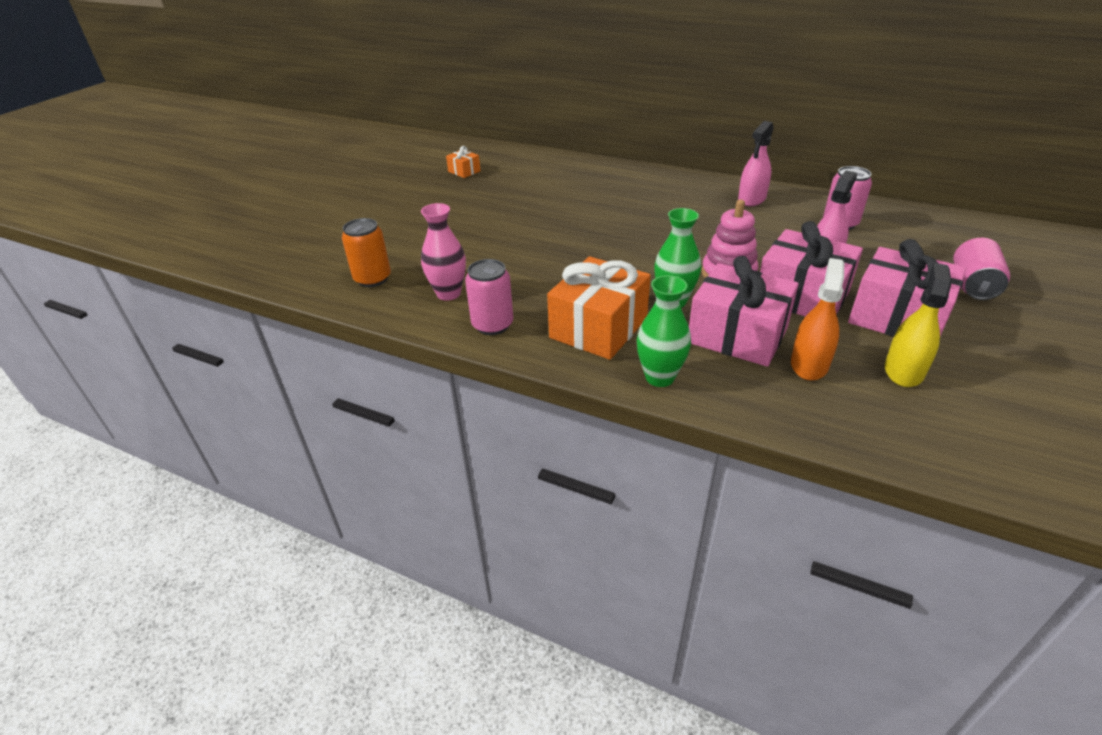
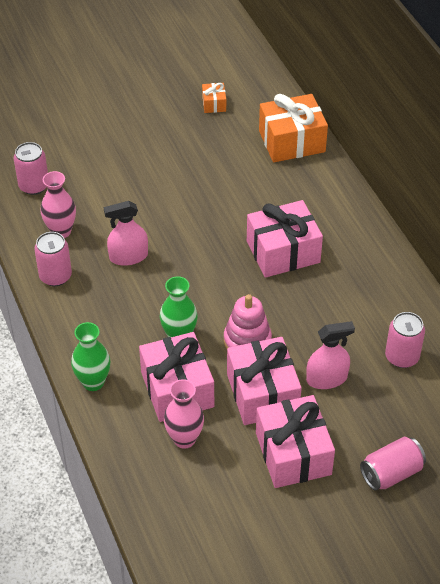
camera: 40 degrees right, 10 degrees up
orange can [342,218,391,287] -> pink can [14,142,48,195]
orange gift [547,256,651,360] -> orange gift moved to [259,94,328,162]
pink spray bottle [738,121,774,206] -> pink spray bottle moved to [104,201,148,266]
orange spray bottle [791,258,844,381] -> pink vase [164,379,204,449]
yellow spray bottle [885,263,952,387] -> none
none -> pink gift [247,200,323,278]

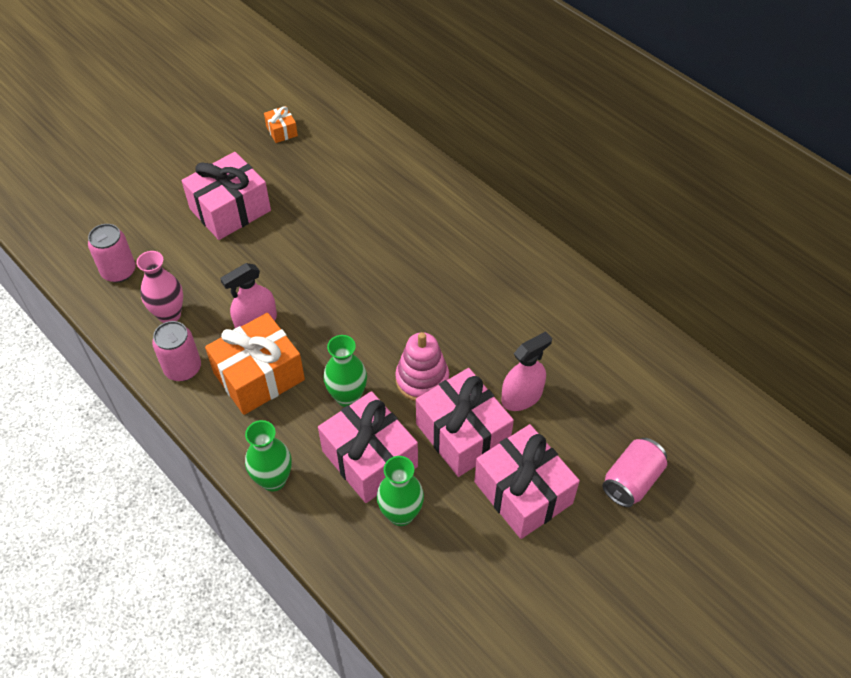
camera: 20 degrees left, 5 degrees up
pink vase [164,379,204,449] -> green vase [377,456,424,526]
pink gift [247,200,323,278] -> pink gift moved to [182,152,271,240]
orange gift [259,94,328,162] -> orange gift moved to [205,313,305,415]
pink can [385,312,425,368] -> none

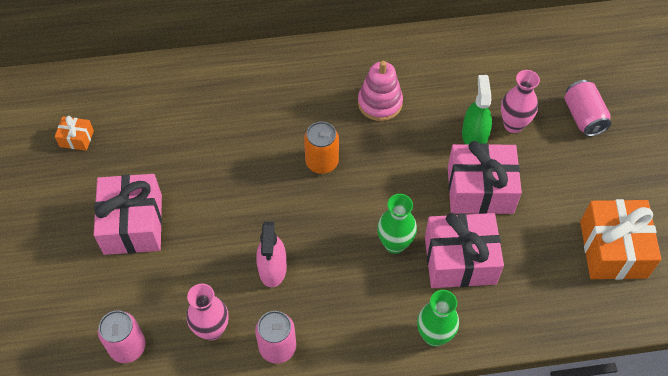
camera: 55 degrees left, 5 degrees up
orange gift [205,313,305,415] -> orange gift moved to [580,199,661,280]
green vase [377,456,424,526] -> none
pink stacking toy [395,332,449,401] -> pink stacking toy moved to [358,61,403,121]
pink gift [474,424,580,539] -> none
pink spray bottle [501,331,552,411] -> green spray bottle [462,75,492,144]
none -> orange can [304,121,339,174]
none -> pink vase [501,70,540,133]

